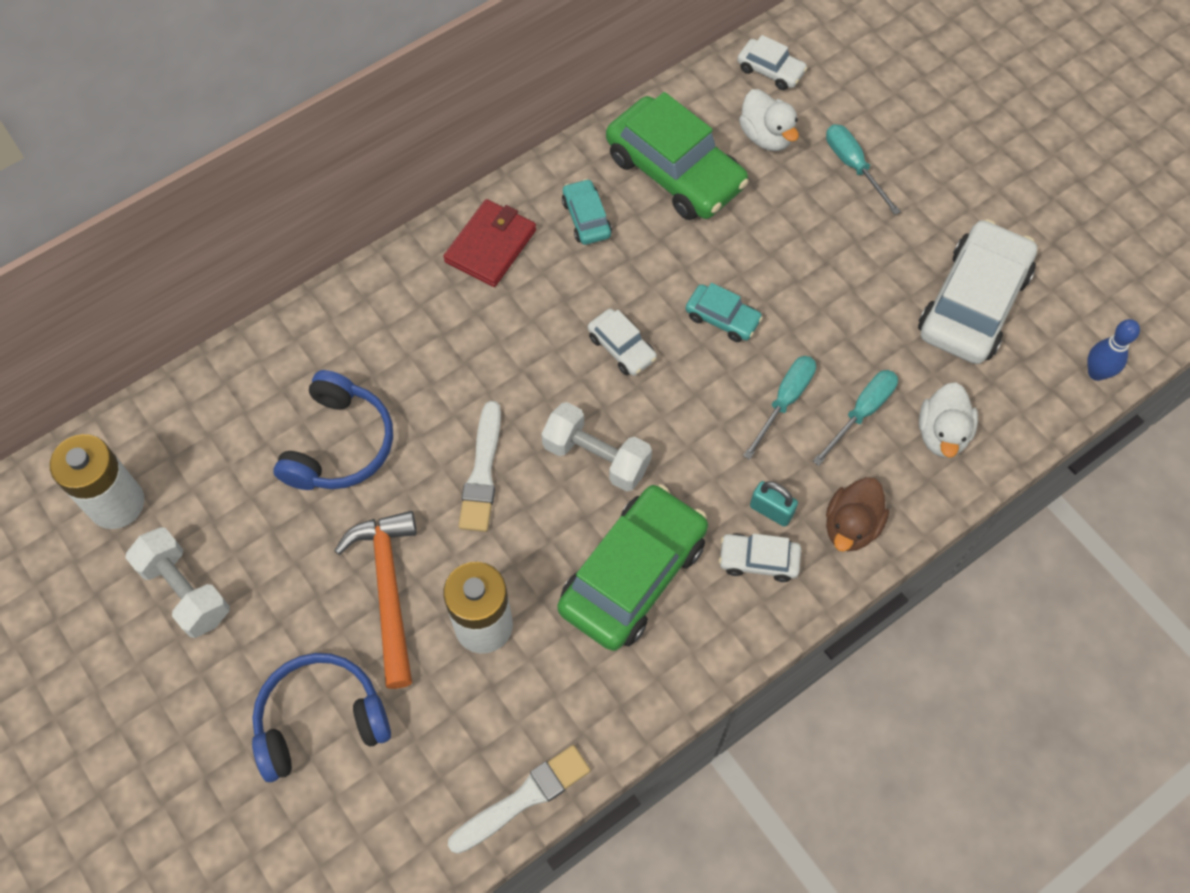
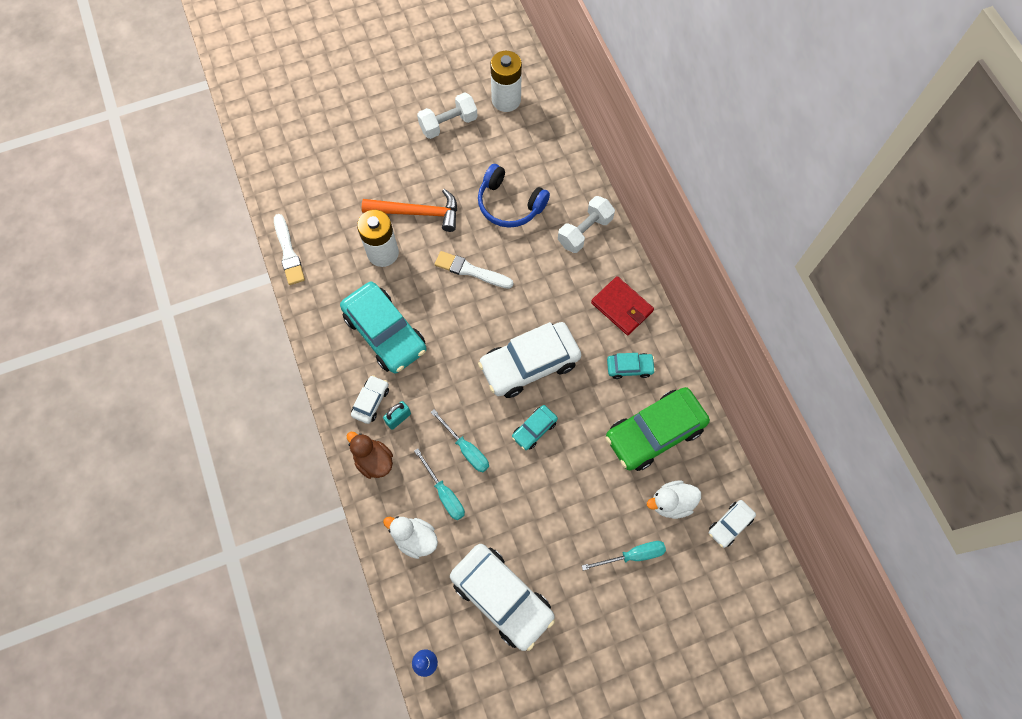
camera: 105 degrees right, 5 degrees up
blue headphones [252,653,391,782] -> none
white dumbbell [541,402,652,492] -> white dumbbell moved to [558,196,615,253]
green car [557,484,708,651] -> turquoise car [340,282,427,373]
white car [588,309,657,376] -> white car [478,322,581,398], size x2.09

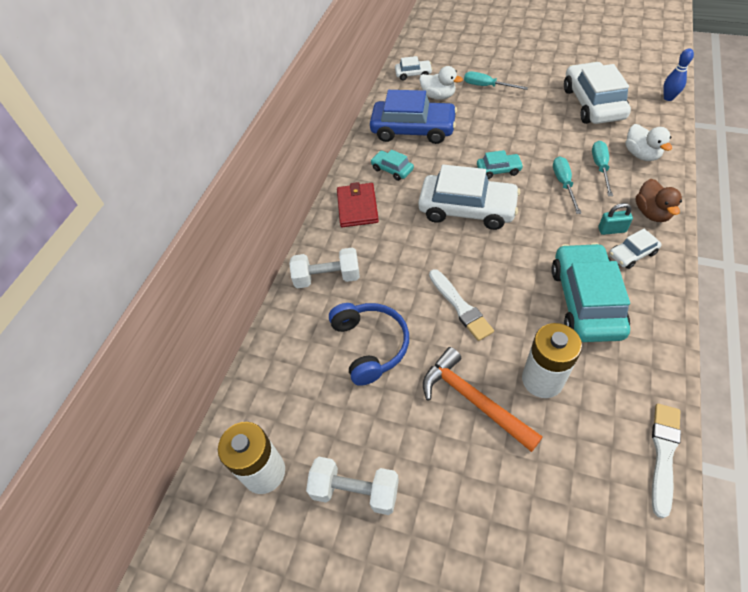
camera: 135 degrees left, 15 degrees down
green car [606,387,710,471] -> blue car [370,90,457,144]

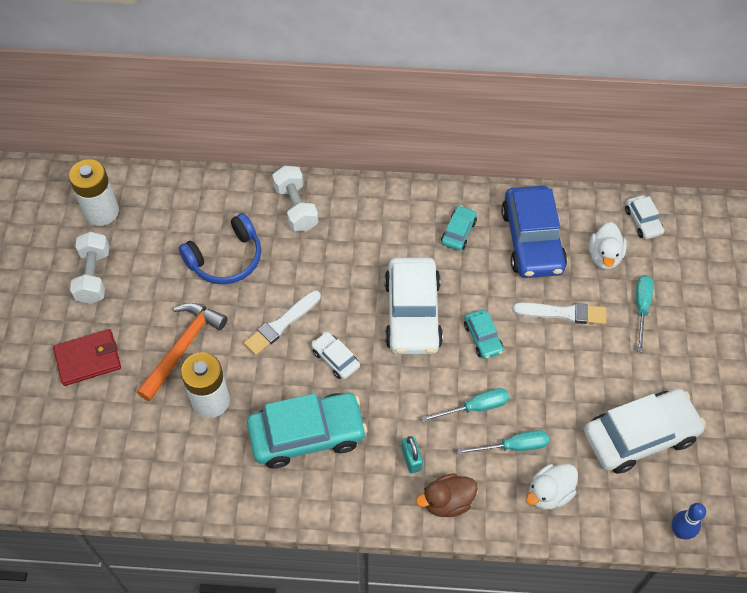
camera: 70 degrees right, 5 degrees up
red wallet [337,182,379,227] -> red wallet moved to [53,329,121,386]
white car [609,229,662,269] -> white car moved to [311,332,360,379]
white brush [652,404,681,518] -> white brush moved to [512,302,606,325]

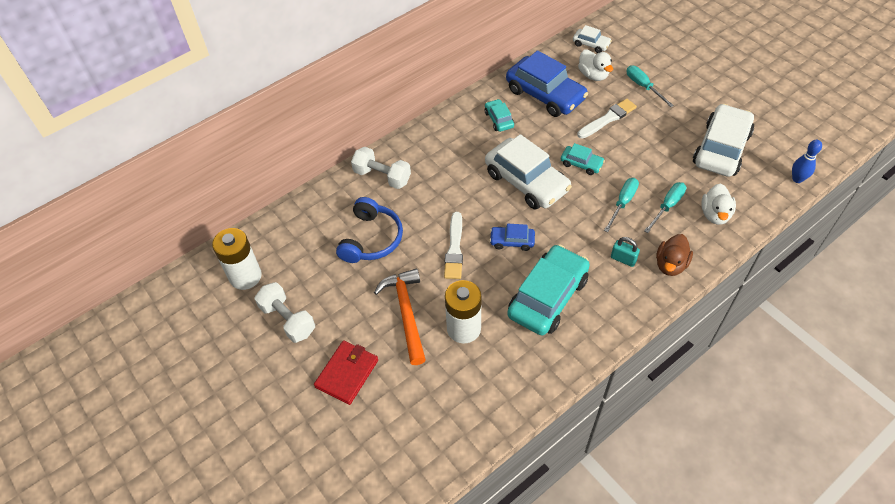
camera: 40 degrees left, 5 degrees down
white car [311,332,360,379] -> blue car [489,224,535,251]

